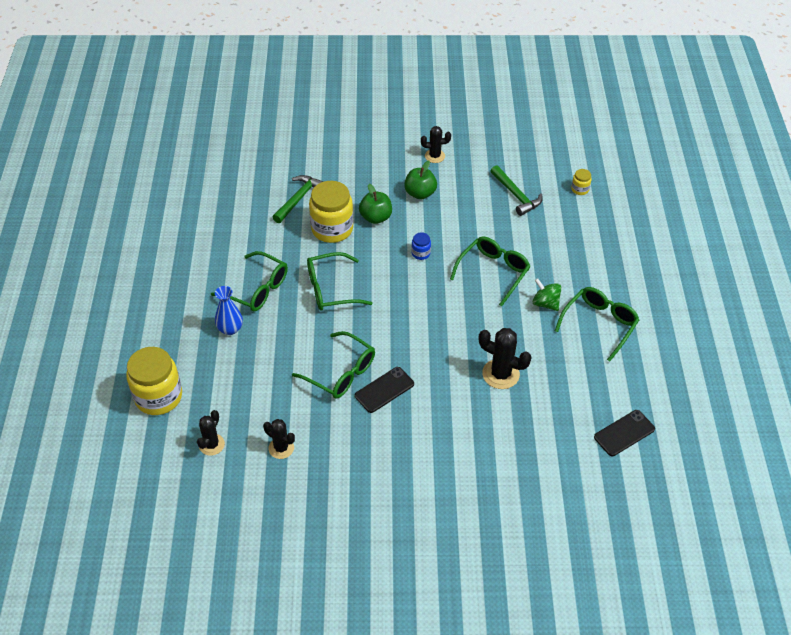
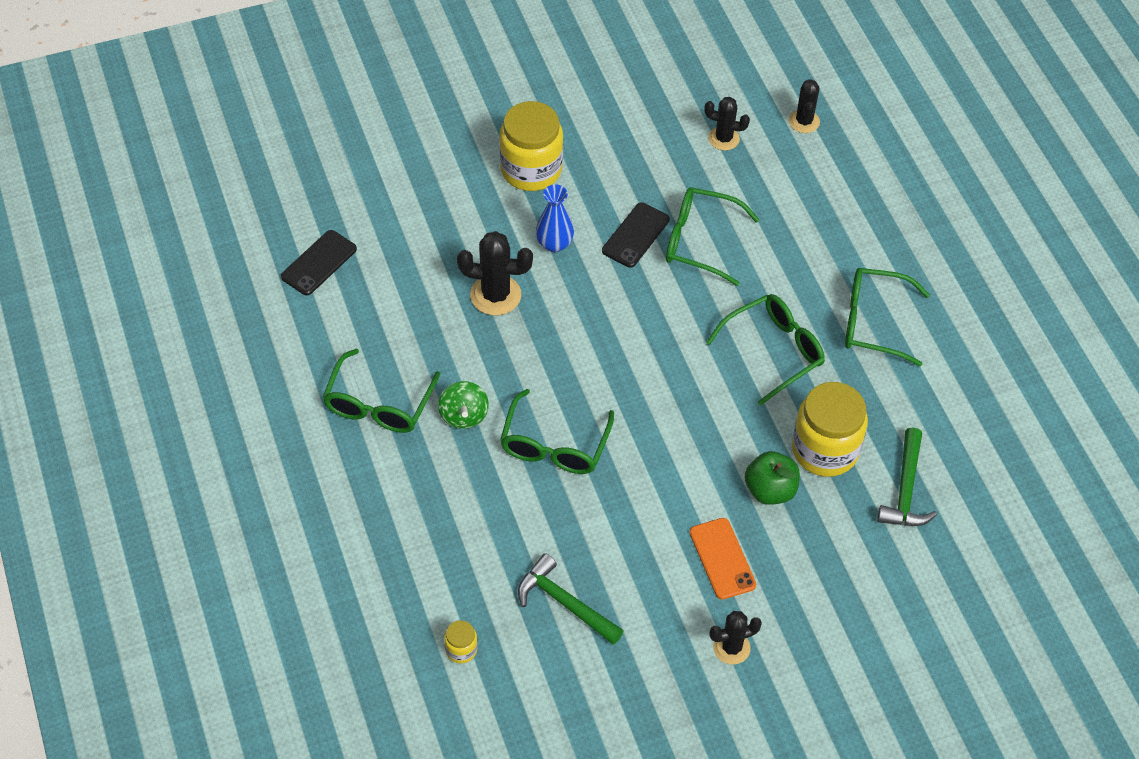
camera: 160 degrees right, 5 degrees up
yellow jar [126,347,182,415] -> yellow jar moved to [499,101,563,191]
blue vase [215,286,243,335] -> blue vase moved to [536,184,574,252]
green apple [404,160,437,200] -> orange phone [690,518,756,599]
blue jar [411,232,431,260] -> none
green spinning top [533,278,561,311] -> green spinning top turned 60 degrees clockwise [438,381,489,429]

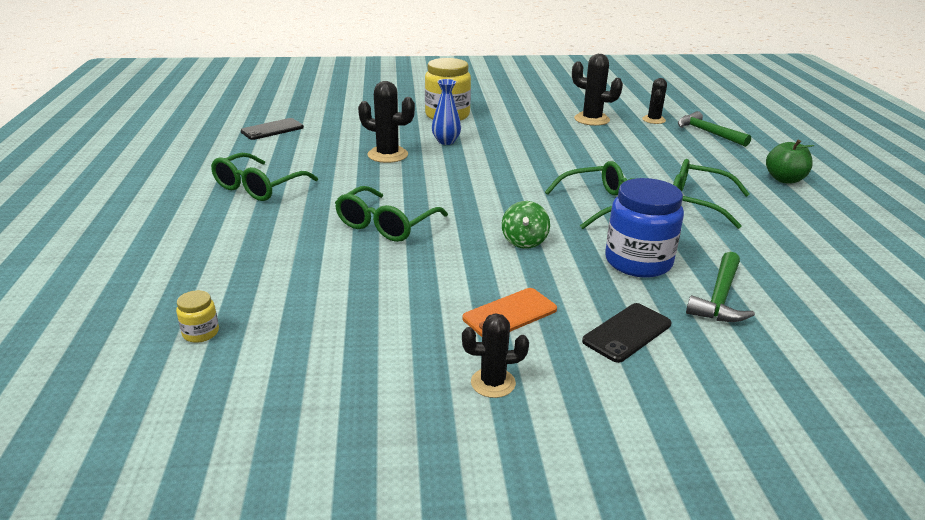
camera: 15 degrees right, 25 degrees down
green spinning top [438,381,489,429] -> green spinning top moved to [502,201,550,249]
green hammer [518,553,623,645] -> green hammer moved to [678,111,751,147]
black phone [602,202,670,268] -> black phone moved to [582,303,672,363]
green glasses [666,187,760,286] -> none
orange phone [690,518,756,599] -> orange phone turned 60 degrees clockwise [463,288,557,337]
black cactus [704,97,750,151] -> black cactus [572,54,623,126], size x1.53
green apple [745,451,800,505] -> green apple moved to [766,140,814,184]
yellow jar [792,382,868,477] -> blue jar [605,178,684,277]

